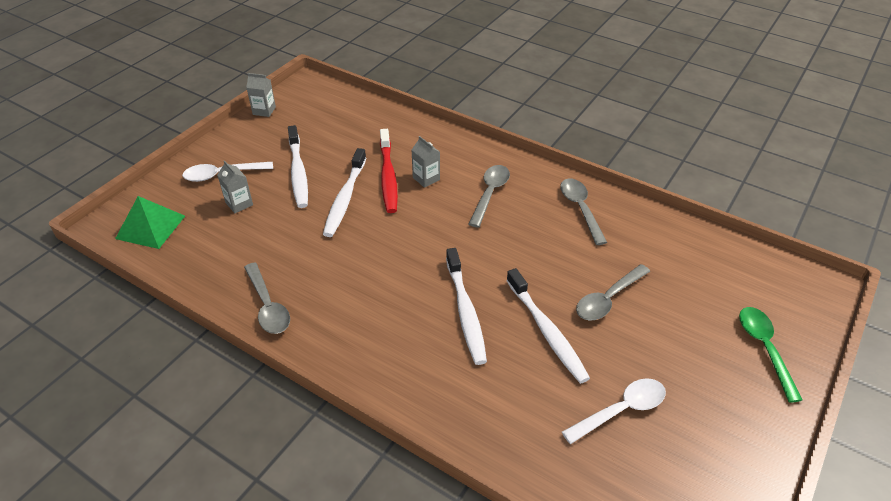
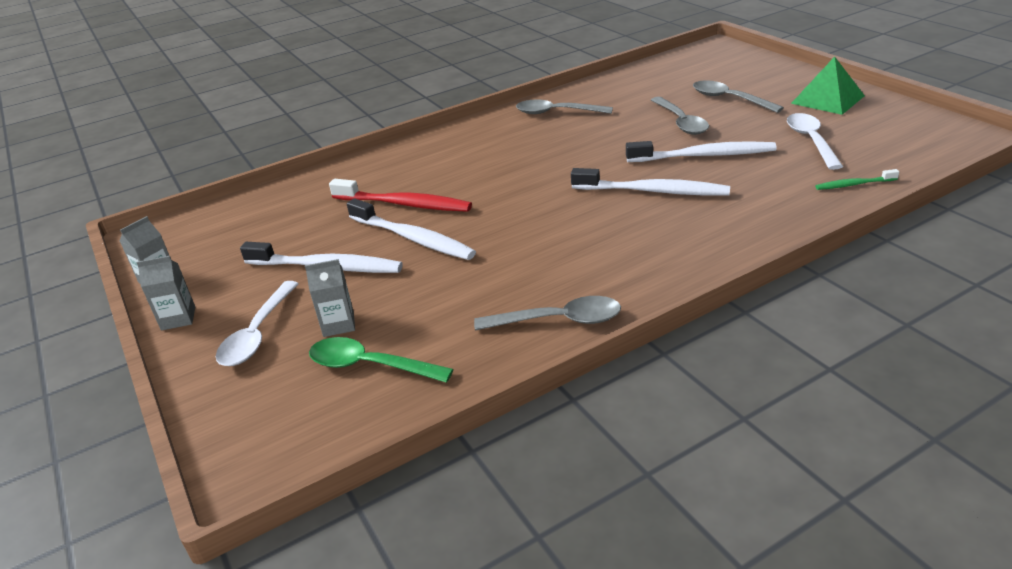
camera: 60 degrees left, 10 degrees down
green pyramid [115,196,185,249] -> green pyramid moved to [791,56,865,115]
grey carton [412,136,440,188] -> grey carton moved to [136,256,195,331]
grey spoon [468,165,510,228] -> grey spoon moved to [693,80,784,113]
green spoon [739,307,802,403] -> green spoon moved to [309,337,453,383]
none -> green toothbrush [815,169,899,190]

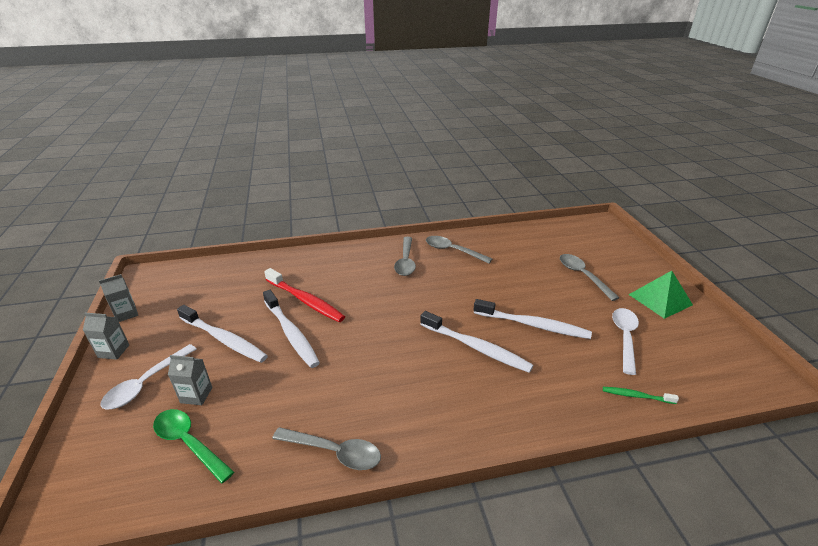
camera: 15 degrees right, 0 degrees up
grey spoon [651,97,709,135] -> grey spoon moved to [394,237,416,276]

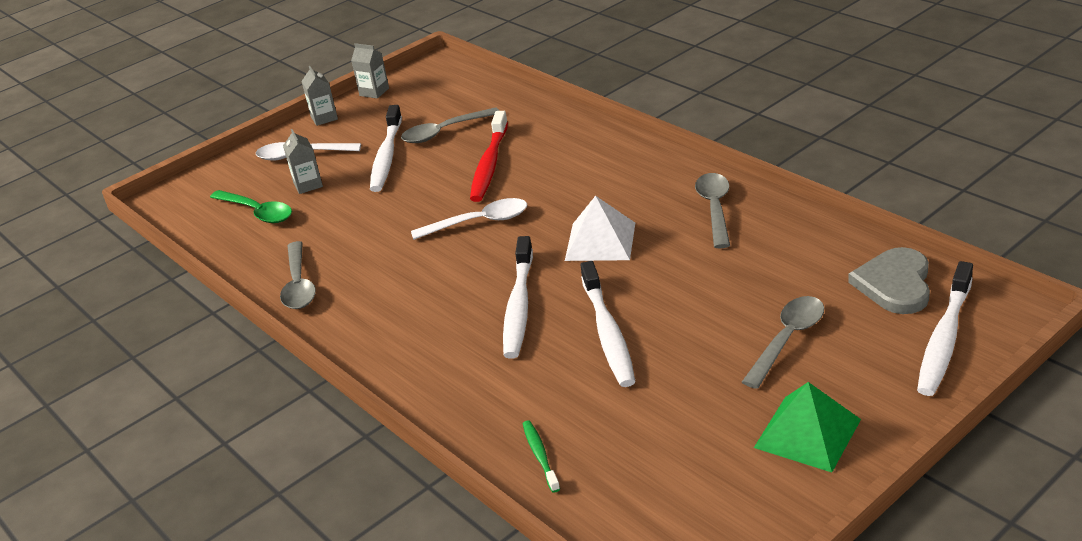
camera: 65 degrees right, 0 degrees up
green spoon [153,409,234,484] -> green spoon turned 120 degrees clockwise [210,190,292,223]
white toothbrush [263,290,320,368] -> white toothbrush moved to [917,261,973,396]
grey spoon [394,237,416,276] -> grey spoon moved to [401,107,500,143]
white spoon [612,308,639,375] -> white spoon moved to [411,198,527,240]
none -> white pyramid [565,196,635,261]
none -> grey heart [848,247,930,314]

